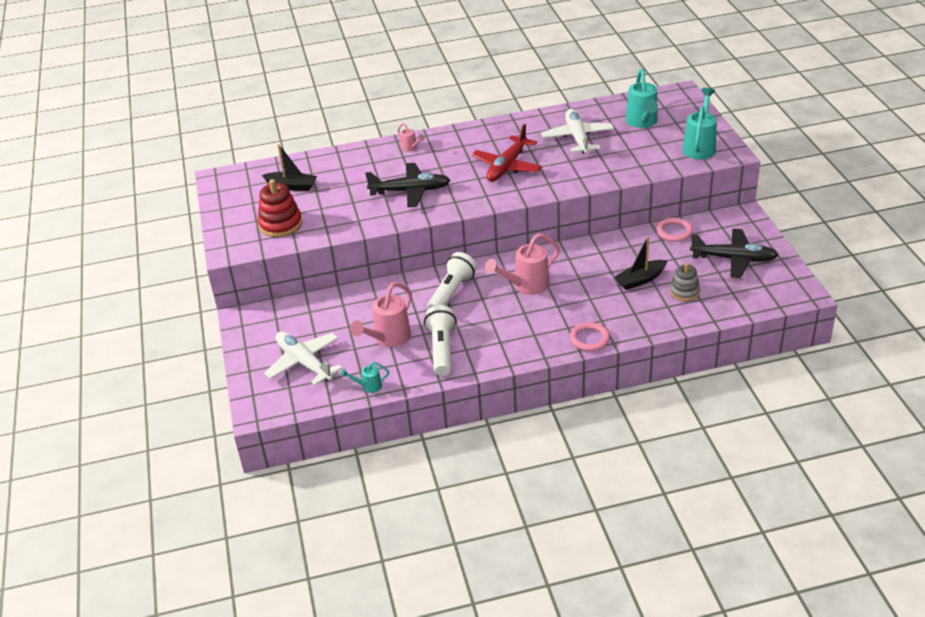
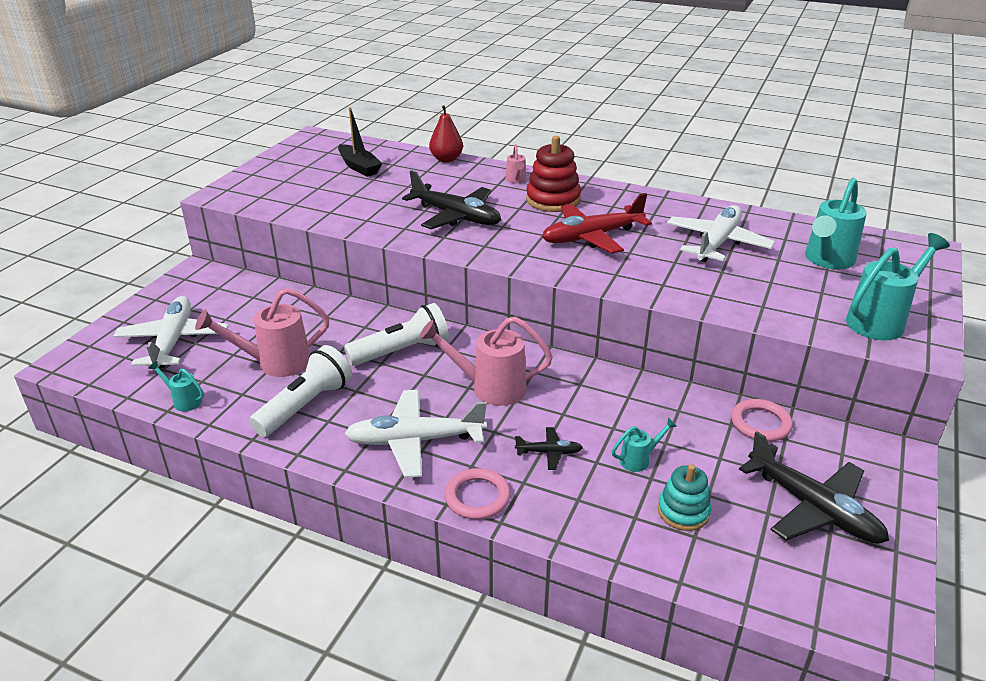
camera: 35 degrees right, 5 degrees down
red stacking toy [258,179,302,237] -> red stacking toy moved to [526,136,581,212]
black boat [614,236,668,290] -> turquoise watering can [612,418,677,472]
grey stacking toy [670,263,700,301] -> turquoise stacking toy [658,464,711,531]
none -> white plane [344,390,487,478]
none -> red pear [429,105,463,163]
none -> black plane [515,427,583,470]

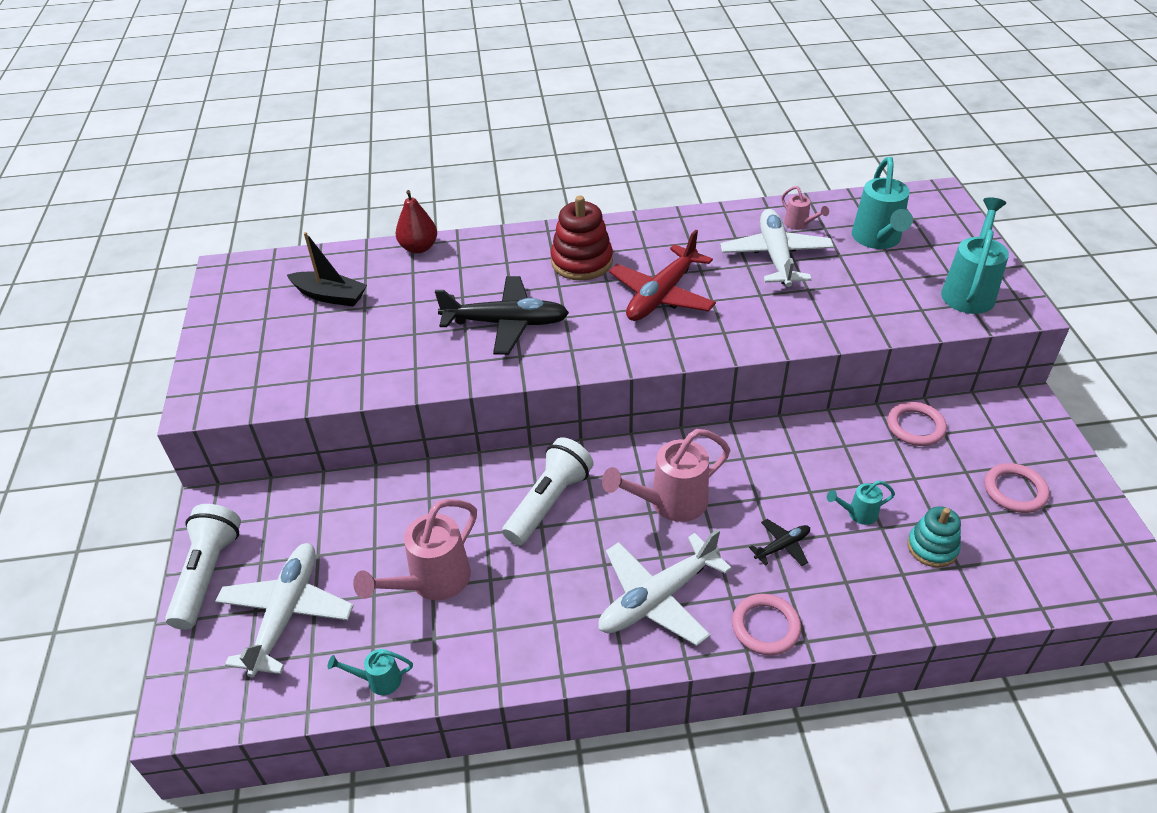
camera: 30 degrees left, 10 degrees up
white plane [113,296,229,370] -> white plane turned 45 degrees clockwise [215,543,354,677]
white flashlight [249,345,352,437] -> white flashlight moved to [165,504,241,630]
pink watering can [506,144,526,183] -> pink watering can moved to [782,186,829,230]
turquoise watering can [612,418,677,472] -> turquoise watering can turned 135 degrees counterclockwise [827,480,895,525]
black plane [739,431,889,544] -> pink ring [984,463,1050,513]

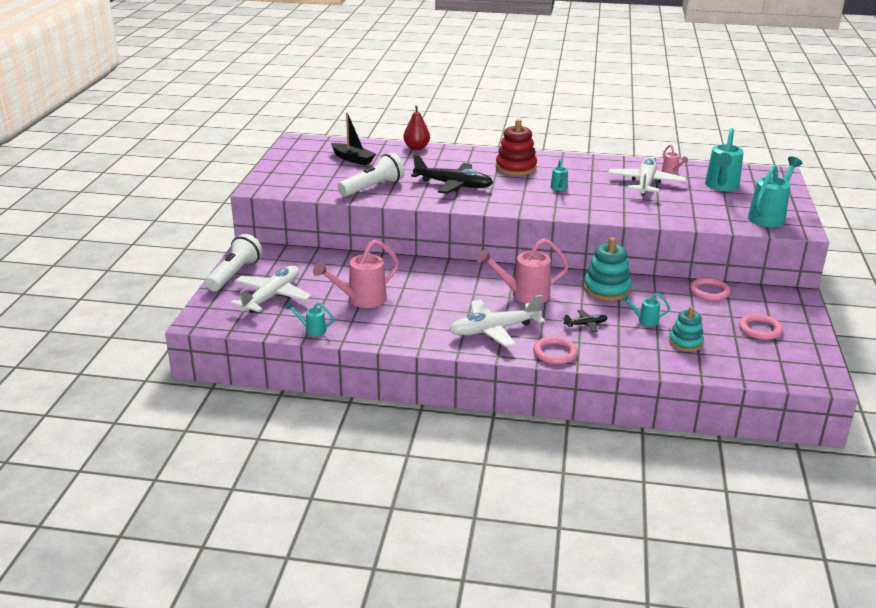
camera: 15 degrees right, 15 degrees down
white flashlight [502,437,594,546] -> white flashlight moved to [338,153,405,197]
red plane [609,229,716,321] -> turquoise watering can [551,159,568,191]
none -> turquoise stacking toy [584,237,632,301]

